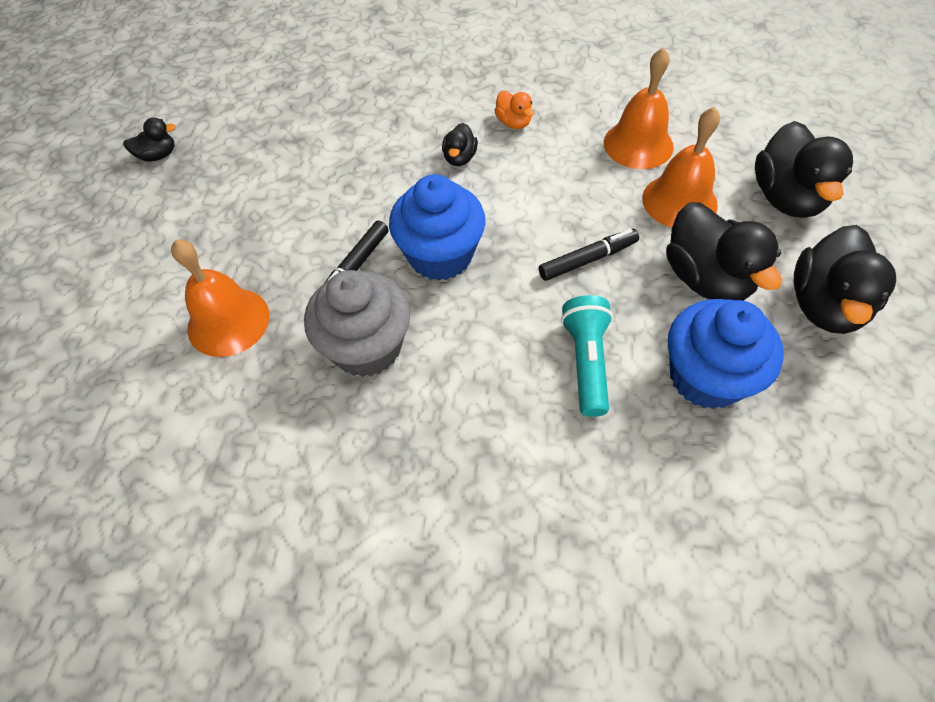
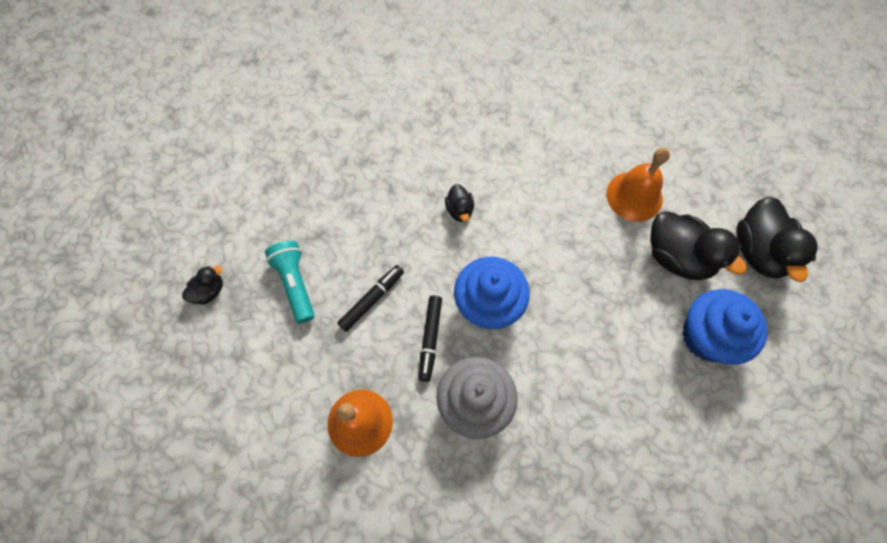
camera: 25 degrees left, 10 degrees up
orange duck [494,91,534,129] -> none
black marker [539,229,639,281] -> black marker moved to [337,265,404,332]
turquoise flashlight [561,295,613,417] -> turquoise flashlight moved to [265,241,315,324]
orange bell [604,47,674,169] -> none
black duck [755,121,853,218] -> none

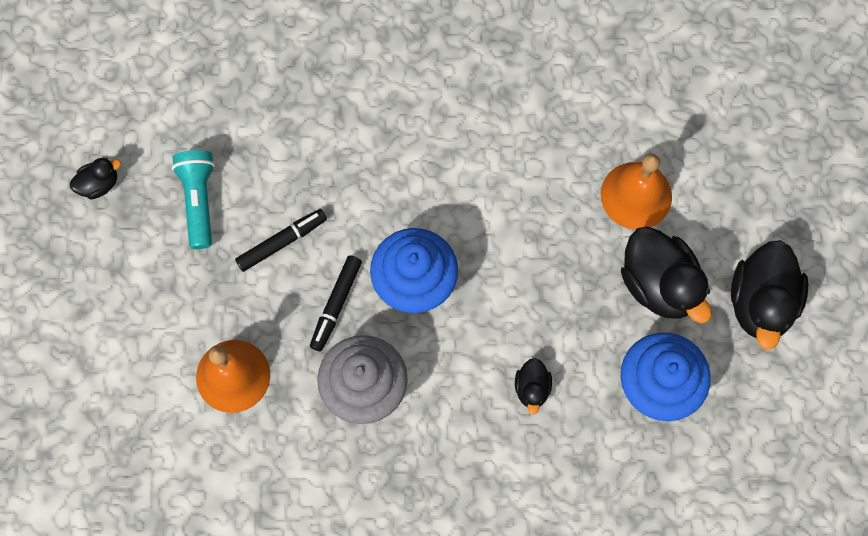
camera: 15 degrees right, 5 degrees up
black duck [445,184,474,222] -> black duck moved to [515,358,552,415]

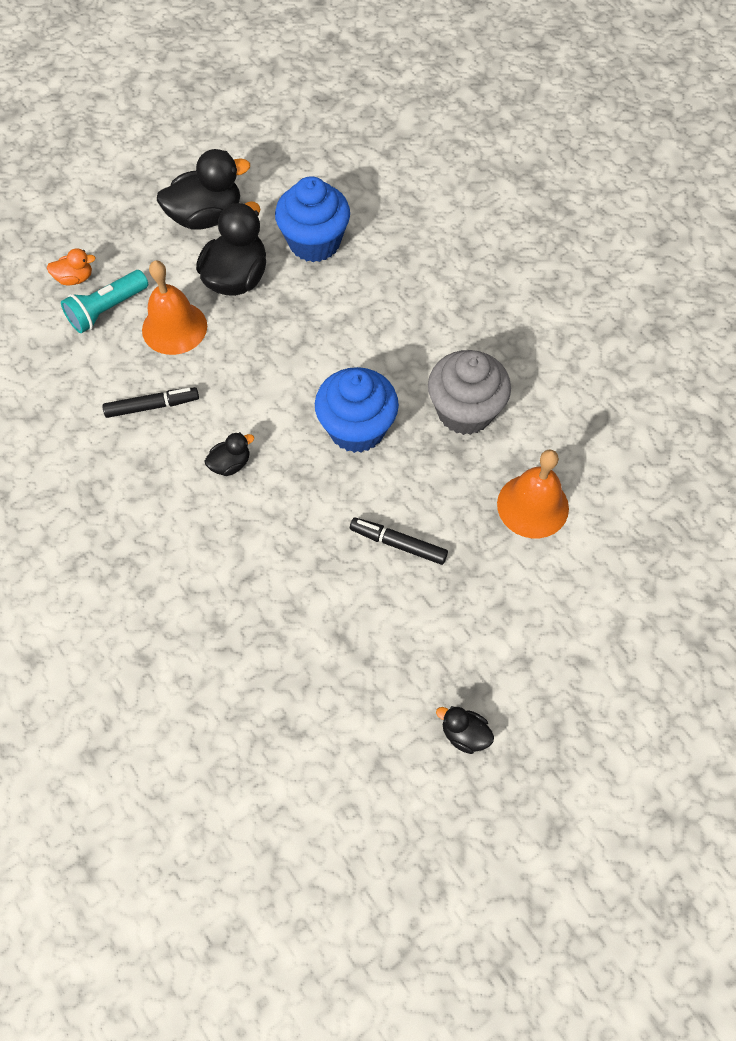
camera: 125 degrees left, 10 degrees down
turquoise flashlight [172,150,215,249] -> turquoise flashlight moved to [61,270,148,333]
black marker [310,255,362,351] -> black marker moved to [102,387,199,418]
black duck [515,358,552,415] -> black duck moved to [204,432,254,476]
none -> orange duck [47,248,96,285]

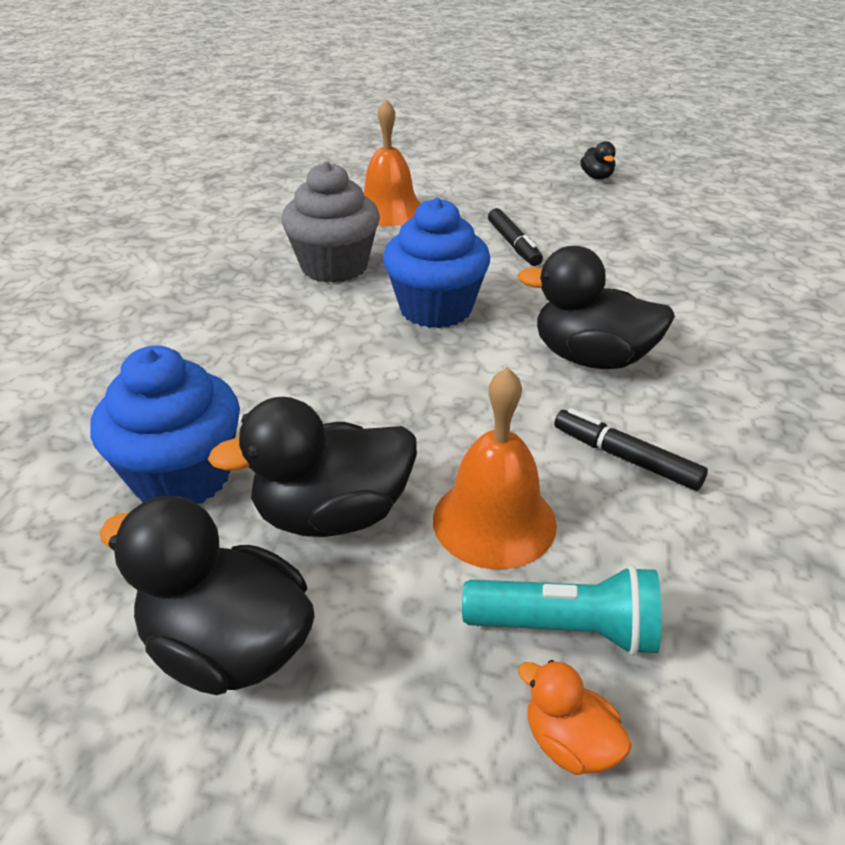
camera: 130 degrees left, 25 degrees down
black duck [204,432,254,476] -> black duck [517,246,675,369], size x2.02

